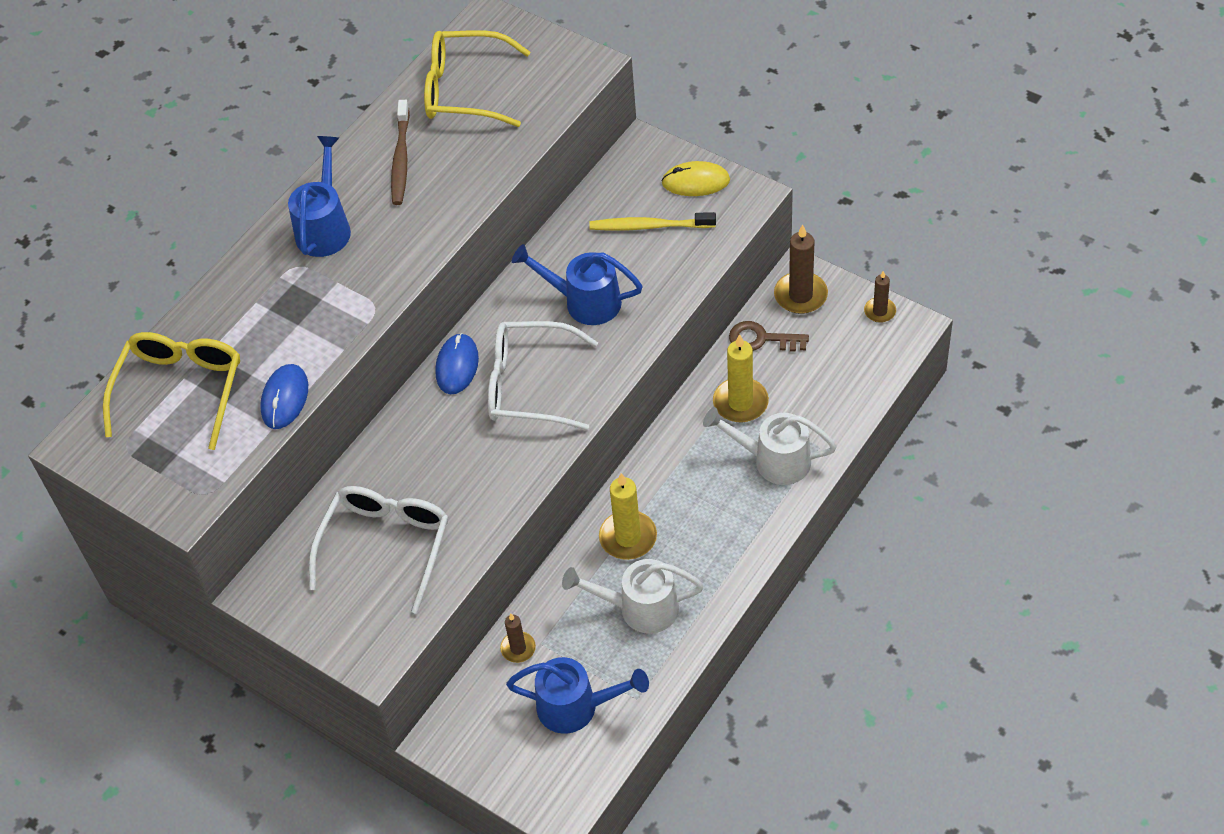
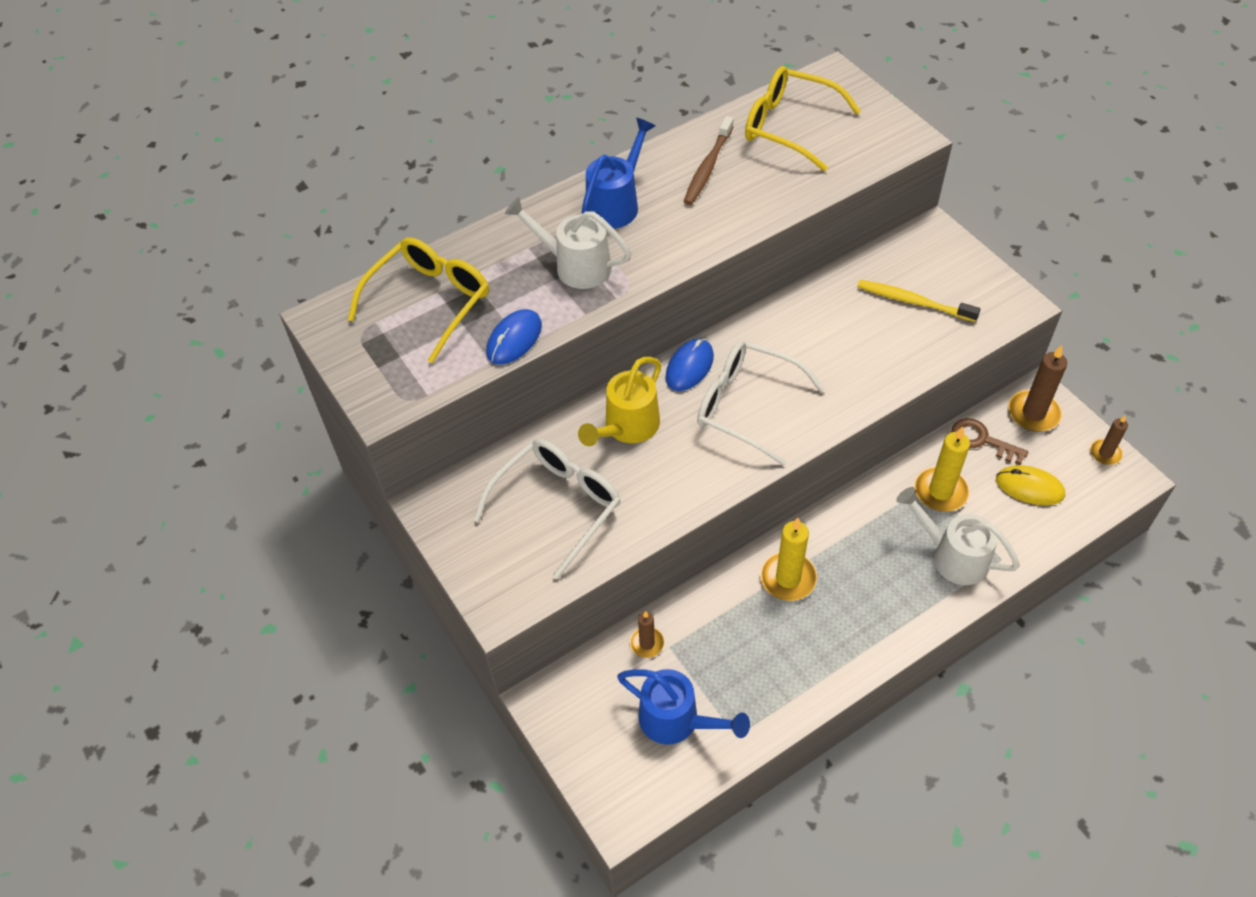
camera: 20 degrees right, 0 degrees up
blue watering can [512,244,643,325] -> none
white watering can [562,559,704,634] -> white watering can moved to [505,197,631,289]
yellow mouse [661,161,730,196] -> yellow mouse moved to [996,465,1065,505]
none -> yellow watering can [578,357,662,446]

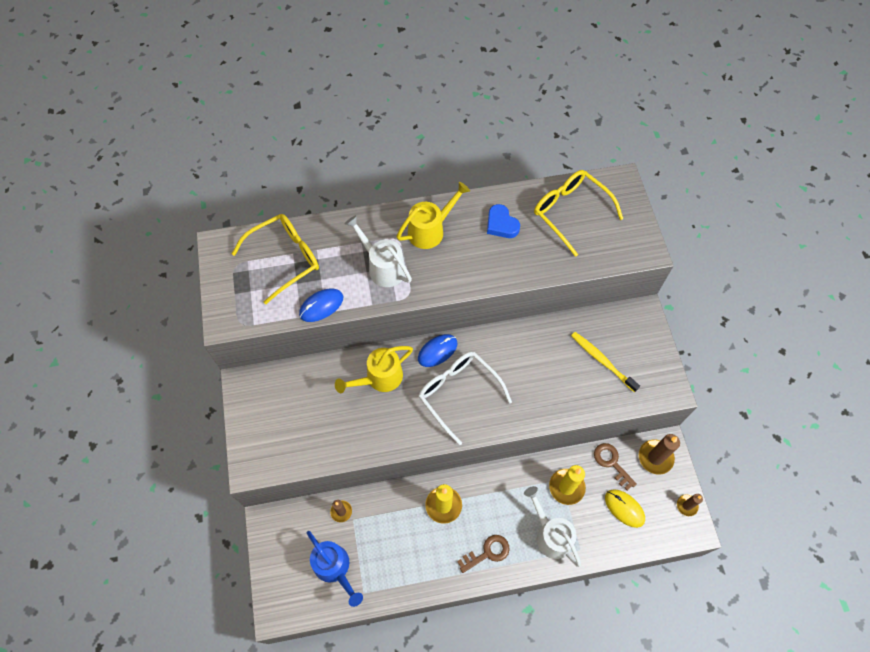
camera: 20 degrees right, 10 degrees up
white glasses [473,439,621,579] -> none
blue watering can [582,118,655,229] -> yellow watering can [397,182,470,249]
brown toothbrush [683,116,734,205] -> blue heart [487,204,520,238]
none -> brown key [457,535,510,573]

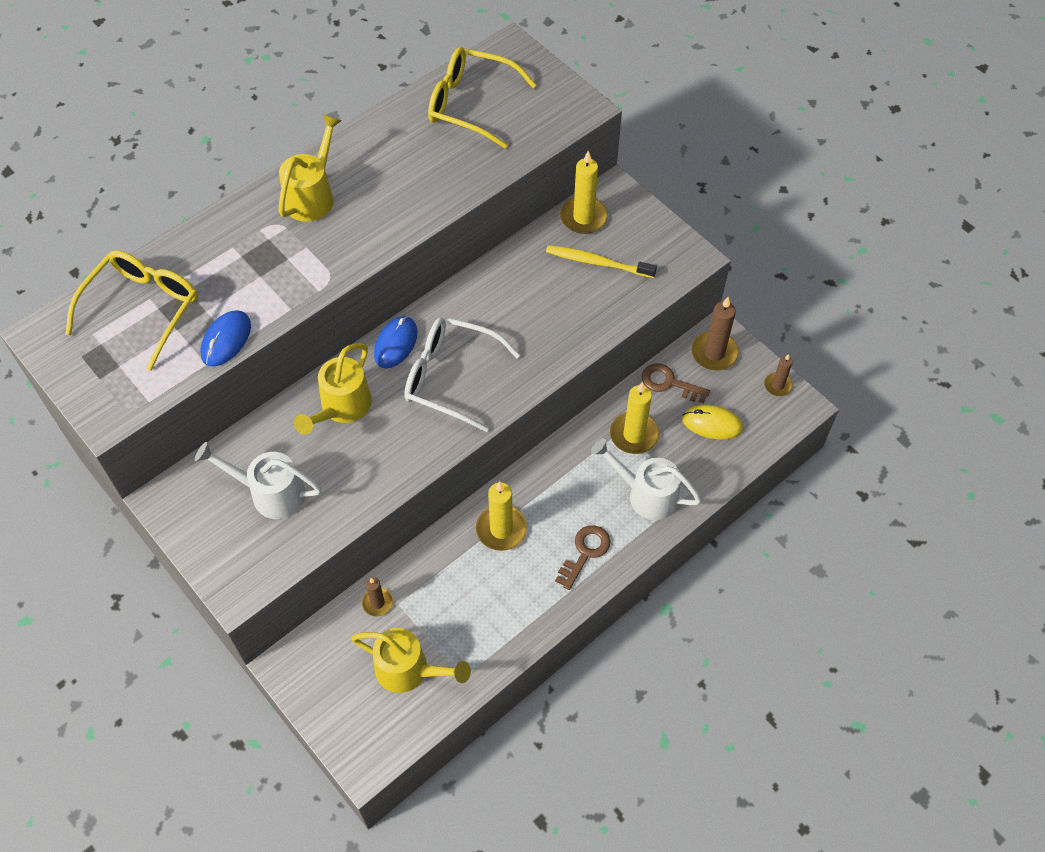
camera: 30 degrees left, 5 degrees down
blue watering can [307,531,363,607] -> yellow watering can [351,628,471,693]
white watering can [344,215,412,287] -> white watering can moved to [195,442,321,519]
blue heart [487,204,520,238] -> none
none -> yellow candle [560,151,608,234]

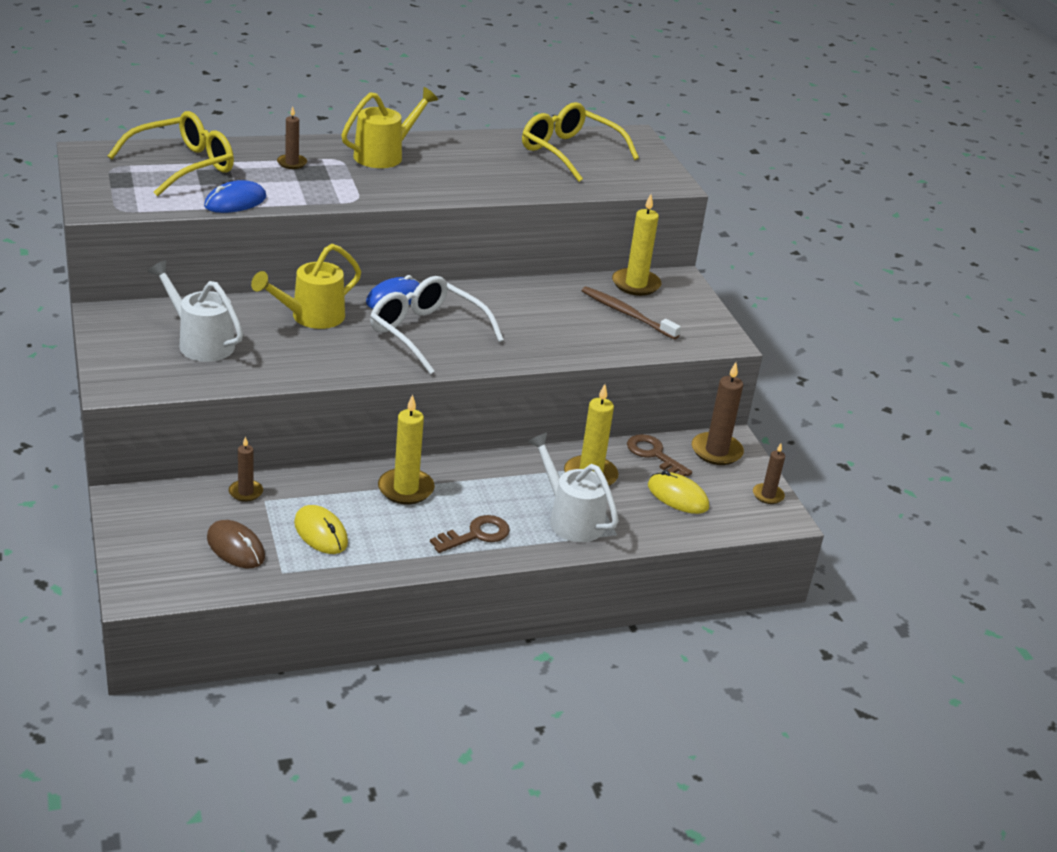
camera: 20 degrees right, 25 degrees down
yellow watering can [351,628,471,693] -> brown mouse [207,520,265,568]
yellow toothbrush [546,245,657,278] -> brown toothbrush [582,286,681,340]
none -> brown candle [277,106,307,169]
none -> yellow mouse [294,505,348,554]

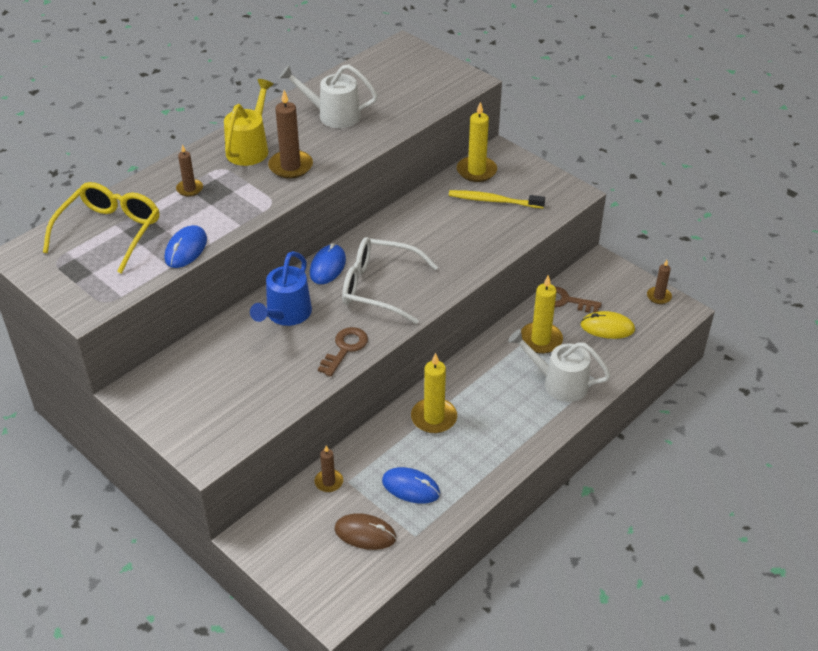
camera: 25 degrees left, 10 degrees up
white watering can [148,260,243,362] -> white watering can moved to [279,64,378,128]
yellow watering can [251,244,361,329] -> blue watering can [250,251,312,326]
yellow mouse [294,505,348,554] -> blue mouse [382,467,440,504]
brown key [430,515,510,553] -> brown key moved to [318,327,368,377]
yellow glasses [522,102,639,182] -> none
brown toothbrush [582,286,681,340] -> yellow toothbrush [449,190,545,208]
brown candle [692,362,744,465] -> brown candle moved to [268,90,313,179]

